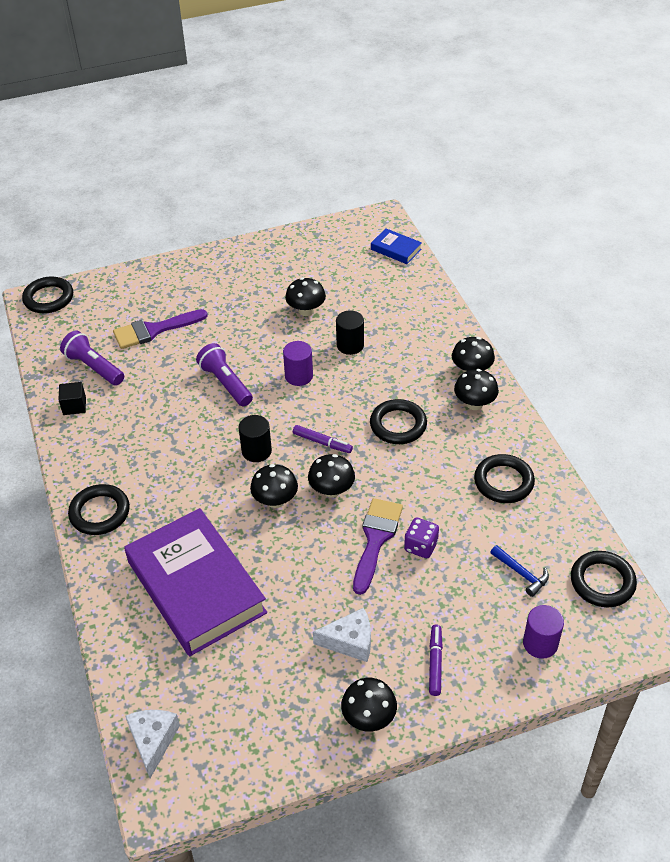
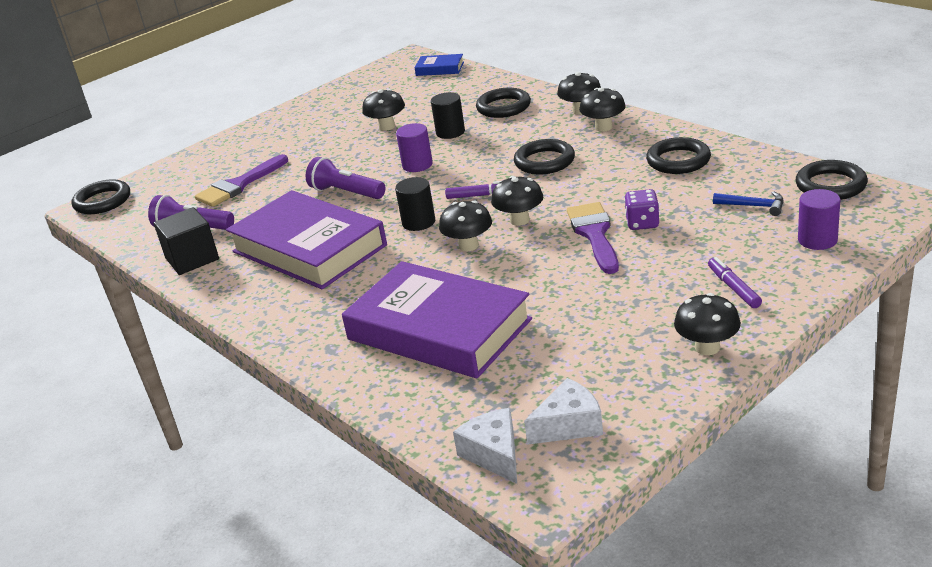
camera: 20 degrees left, 15 degrees down
black cube [58,382,86,415] -> black cube [154,207,219,275], size x1.64
black ring [68,484,130,535] -> black ring moved to [476,88,531,118]
white cheese [313,608,371,662] -> white cheese moved to [524,378,603,445]
none -> purple book [226,190,387,289]

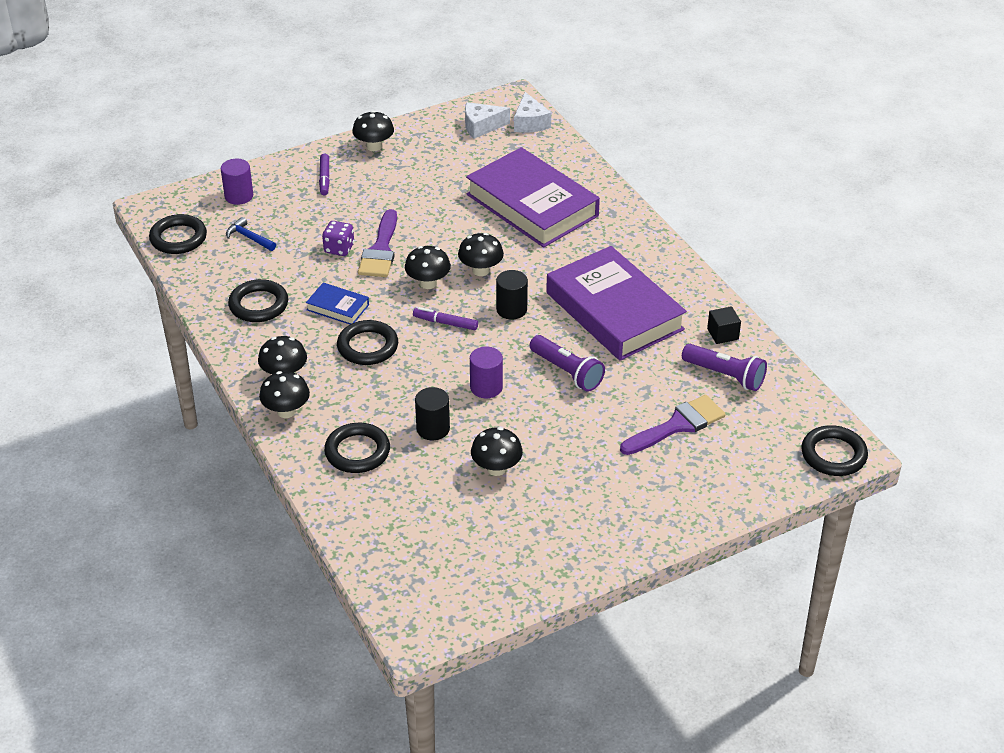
camera: 170 degrees left, 10 degrees up
black cube [154,207,219,275] -> black cube [707,306,741,344], size x0.61
blue book [415,54,464,76] -> blue book moved to [306,283,369,324]

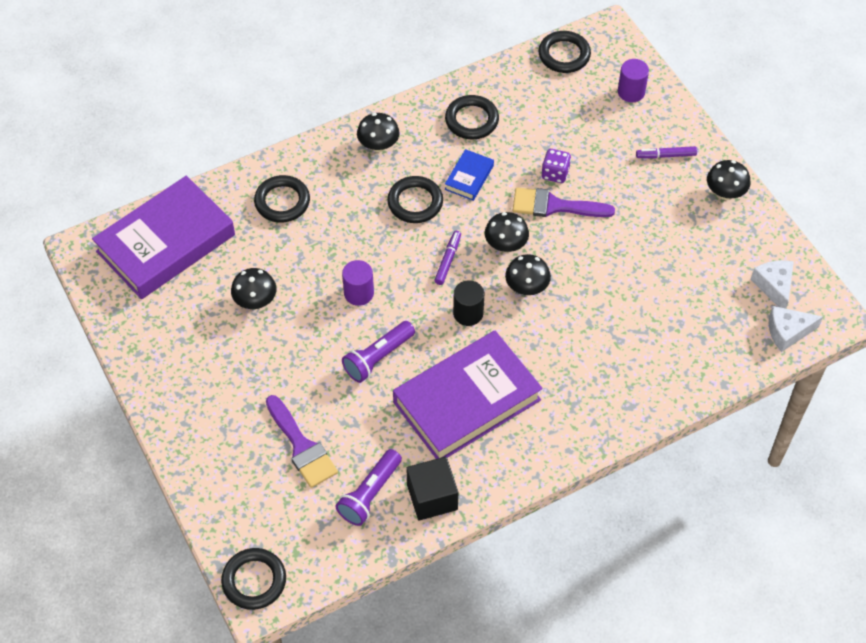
camera: 90 degrees right, 15 degrees up
blue hammer [226,217,276,251] -> none
black mushroom [259,371,310,418] -> none
black cylinder [415,387,450,440] -> none
purple book [466,147,600,248] -> purple book moved to [92,176,235,299]
black cube [707,306,741,344] -> black cube [406,457,458,521], size x1.64

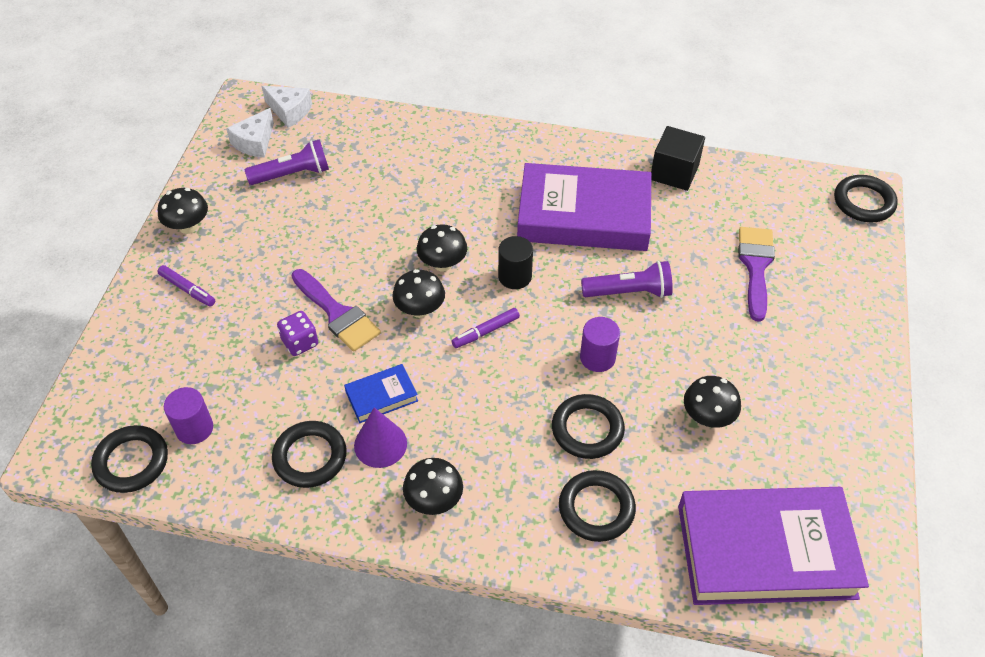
camera: 140 degrees left, 5 degrees down
purple flashlight [336,449,402,526] -> purple flashlight moved to [245,139,329,185]
black ring [387,176,443,223] -> black ring moved to [552,394,625,459]
purple cylinder [618,59,649,102] -> purple cylinder moved to [164,387,213,444]
none -> purple cone [354,407,407,468]

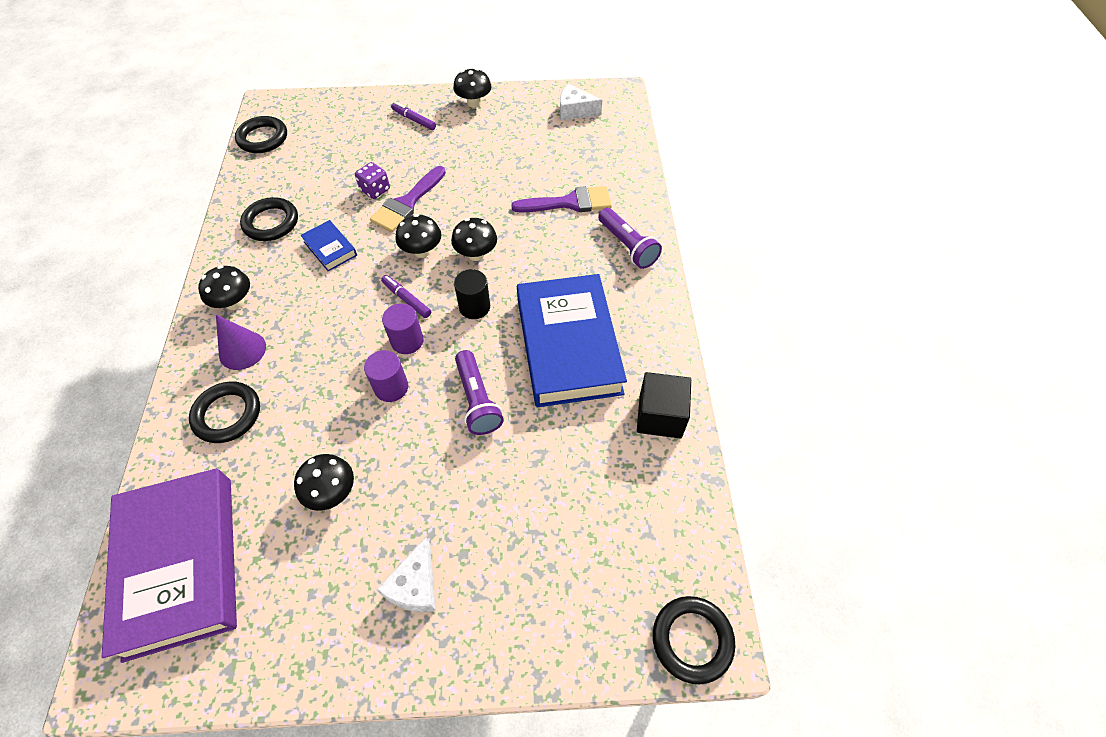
camera: 75 degrees right, 5 degrees up
purple marker [157,265,215,307] -> purple marker turned 105 degrees clockwise [391,102,436,130]
purple cylinder [164,387,213,444] -> purple cylinder moved to [382,303,424,354]
purple flashlight [245,139,329,185] -> purple flashlight moved to [598,208,662,269]
white cheese [261,86,312,128] -> white cheese moved to [377,537,436,612]
purple cone [354,407,407,468] -> purple cone moved to [216,315,266,370]
purple book [517,163,652,251] -> blue book [517,274,627,407]
black ring [552,394,625,459] -> none
purple brush [738,227,775,322] -> purple brush moved to [511,186,612,212]

